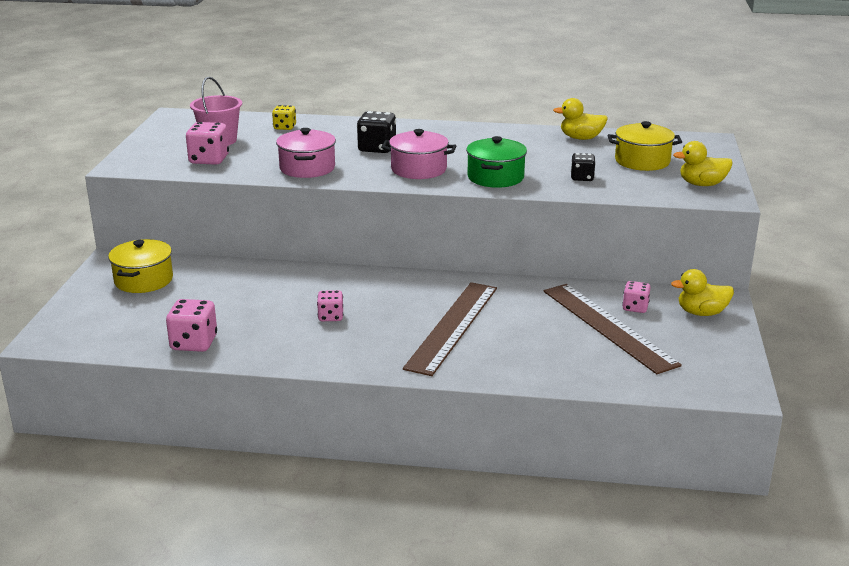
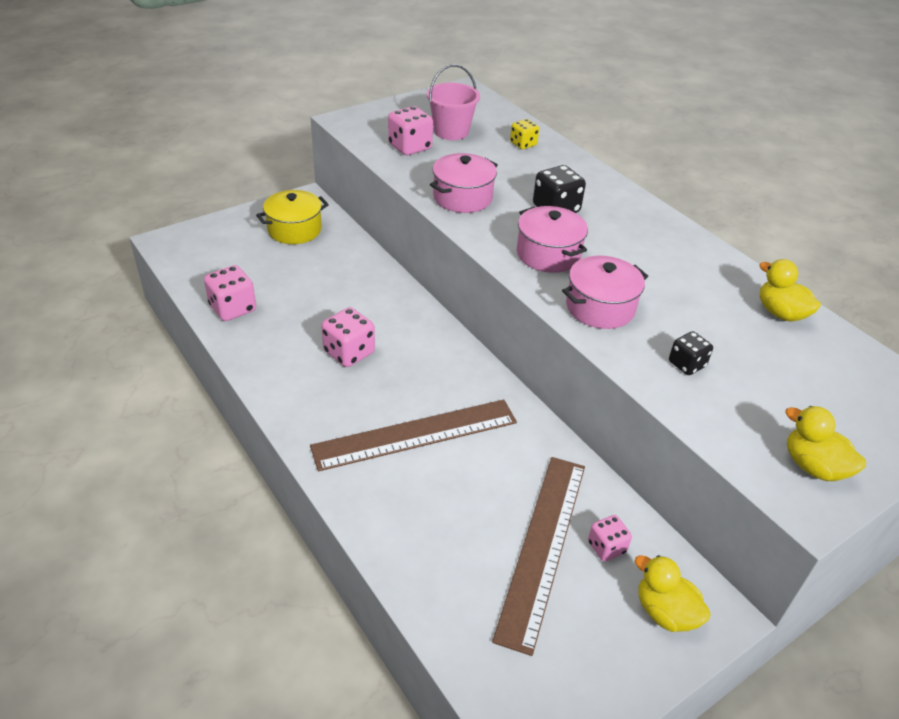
camera: 45 degrees right, 15 degrees up
pink dice [317,290,343,321] -> pink dice [321,307,375,367], size x1.59
green pot [466,136,527,188] -> pink pot [562,256,648,329]
yellow pot [608,121,682,171] -> none

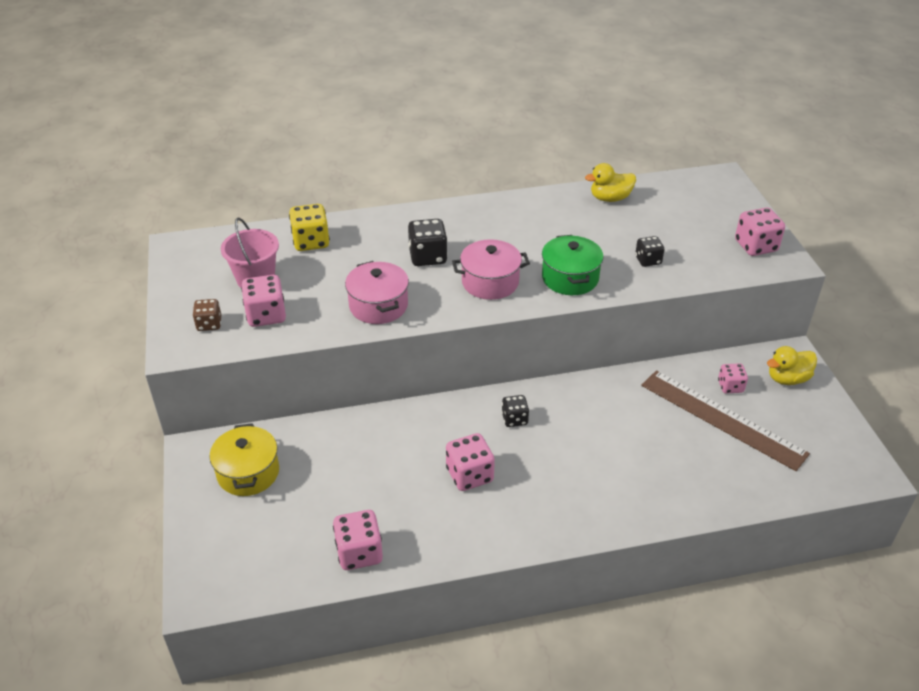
camera: 65 degrees left, 0 degrees up
brown ruler [310,399,517,471] -> none
yellow dice [510,119,539,149] -> yellow dice [289,204,330,251], size x1.59
pink pot [562,256,648,329] -> green pot [542,235,604,295]
yellow duck [785,406,866,481] -> pink dice [735,207,785,256]
none -> brown dice [193,299,221,331]
none -> black dice [502,395,529,427]

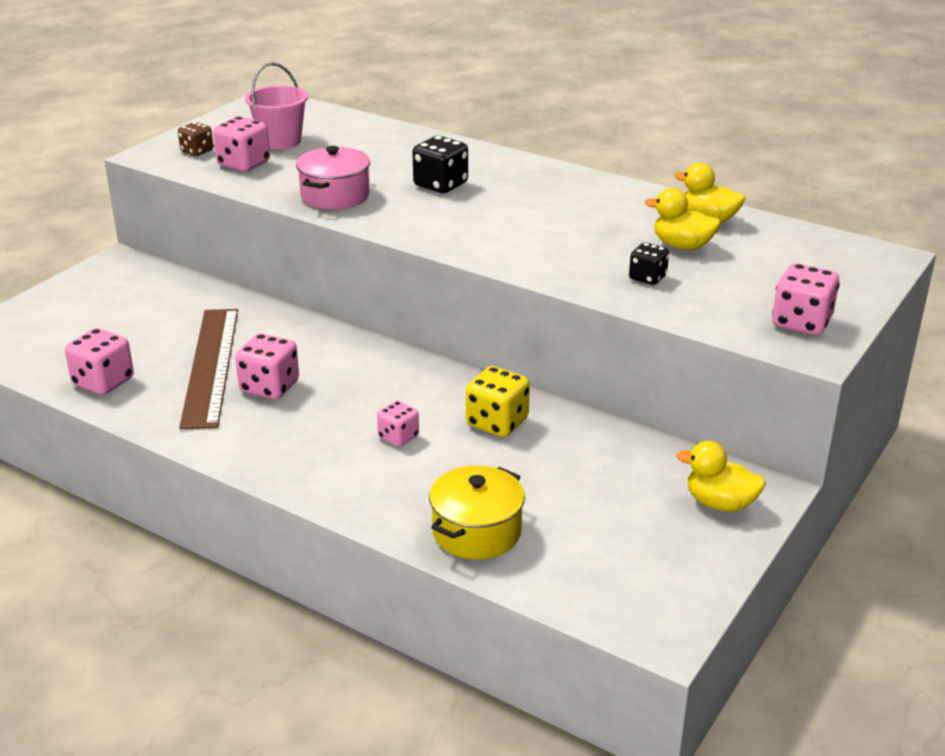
camera: 45 degrees right, 10 degrees down
yellow pot [209,423,279,496] -> yellow pot moved to [429,466,525,560]
yellow dice [289,204,330,251] -> yellow dice moved to [466,366,530,437]
pink pot [452,239,530,300] -> none
black dice [502,395,529,427] -> none
green pot [542,235,604,295] -> none
brown ruler [641,370,810,471] -> brown ruler moved to [179,309,238,429]
pink dice [718,363,748,393] -> pink dice moved to [377,401,419,447]
none -> yellow duck [645,188,721,250]

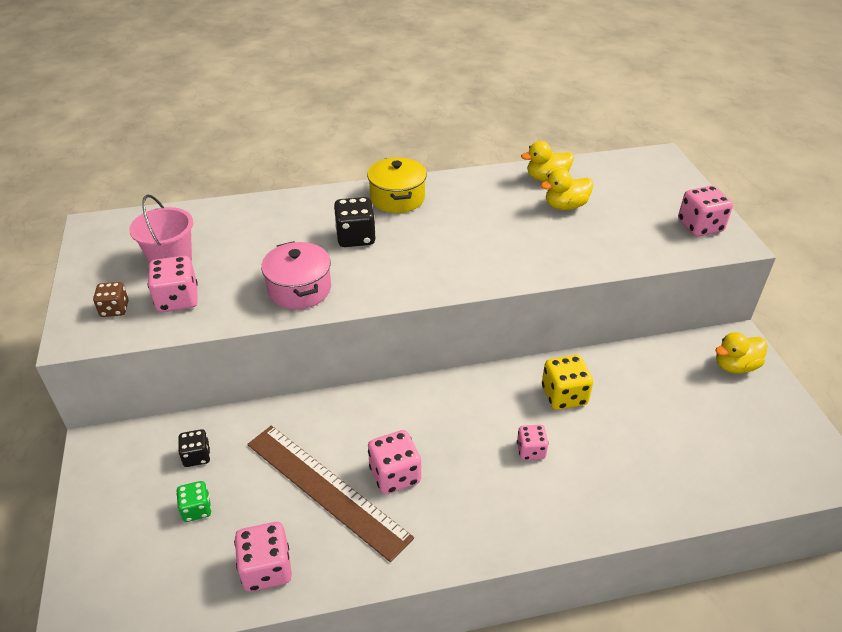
camera: 45 degrees left, 10 degrees up
yellow pot [429,466,525,560] -> yellow pot moved to [367,157,427,213]
black dice [629,243,669,285] -> black dice moved to [178,429,210,467]
none -> green dice [176,481,212,522]

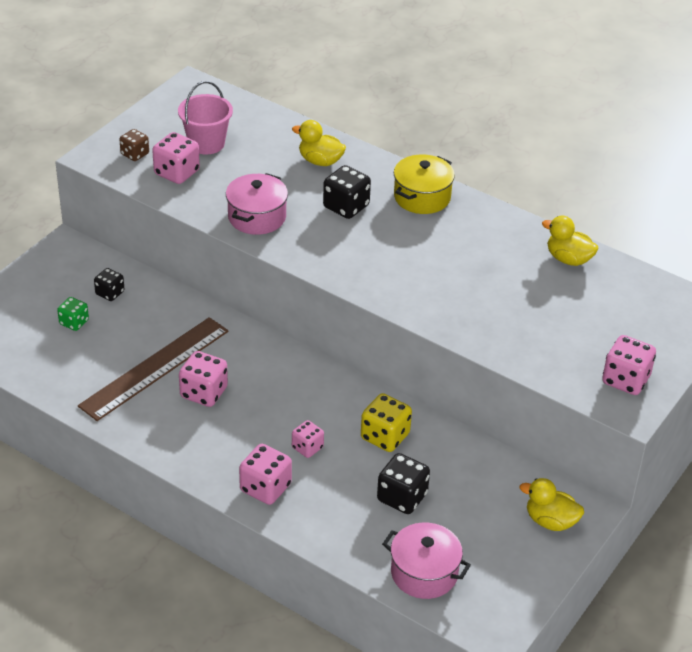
camera: 45 degrees right, 0 degrees up
pink dice [234,522,292,592] -> pink dice moved to [239,444,292,505]
brown ruler [247,426,414,562] -> brown ruler turned 45 degrees clockwise [78,317,229,421]
yellow duck [541,169,593,210] -> yellow duck moved to [292,120,346,166]
none -> black dice [377,453,430,514]
none -> pink pot [382,523,471,599]

